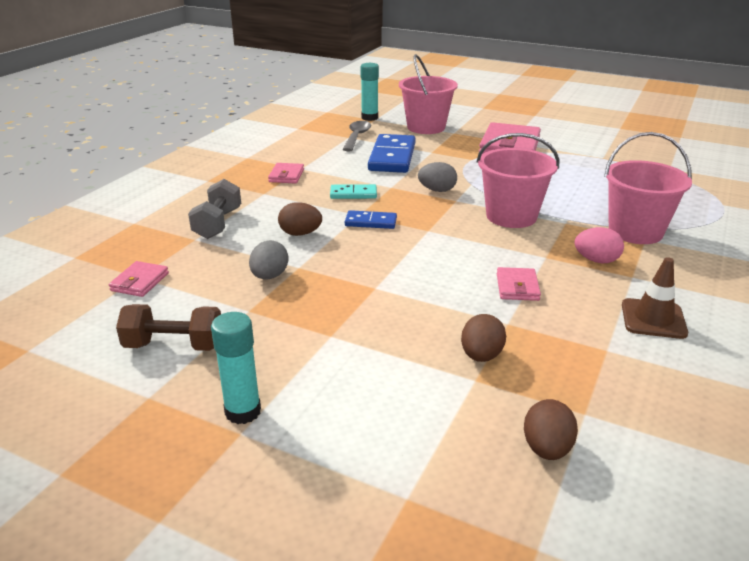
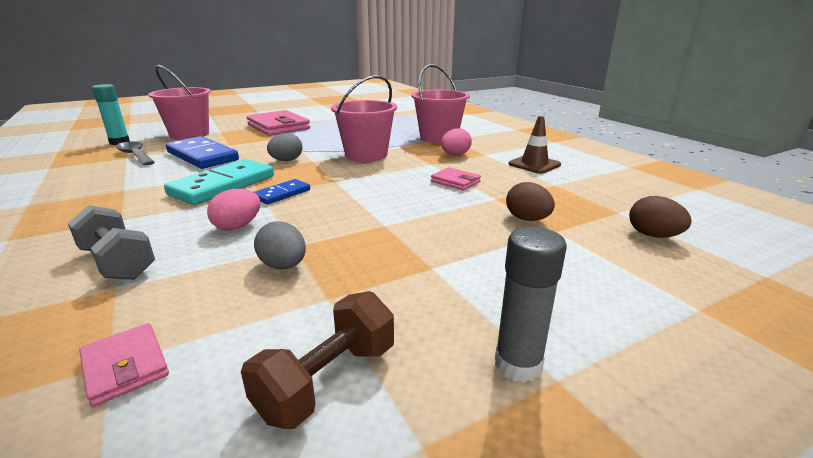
camera: 55 degrees left, 5 degrees down
turquoise glue stick [211,312,261,424] -> grey glue stick [495,227,567,383]
pink wallet [268,163,304,184] -> none
brown egg [278,202,322,236] -> pink egg [207,189,260,231]
turquoise domino [330,184,377,199] -> turquoise domino [164,159,274,205], size x1.90

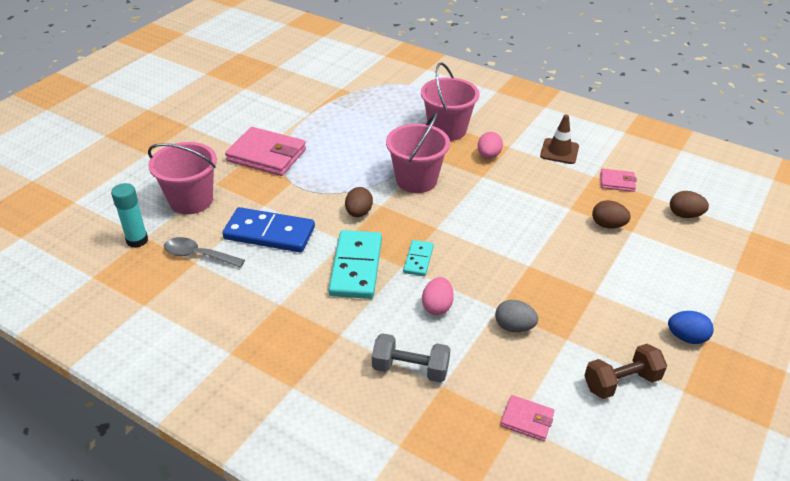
camera: 30 degrees left, 15 degrees up
brown dumbbell [241,291,394,429] -> brown dumbbell turned 60 degrees clockwise [584,344,667,399]
blue domino [254,179,310,205] -> turquoise domino [403,240,434,276]
grey egg [267,133,302,161] -> brown egg [345,187,373,217]
pink wallet [431,167,481,191] -> pink wallet moved to [600,169,637,192]
grey glue stick [495,227,567,383] -> blue egg [668,311,714,344]

